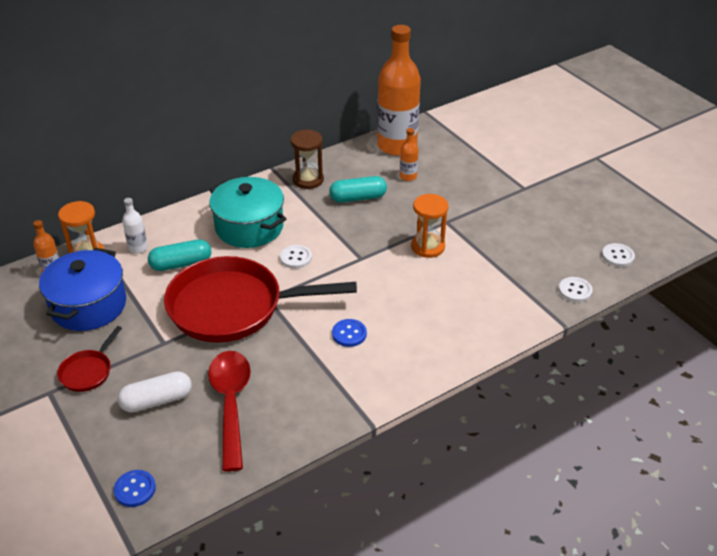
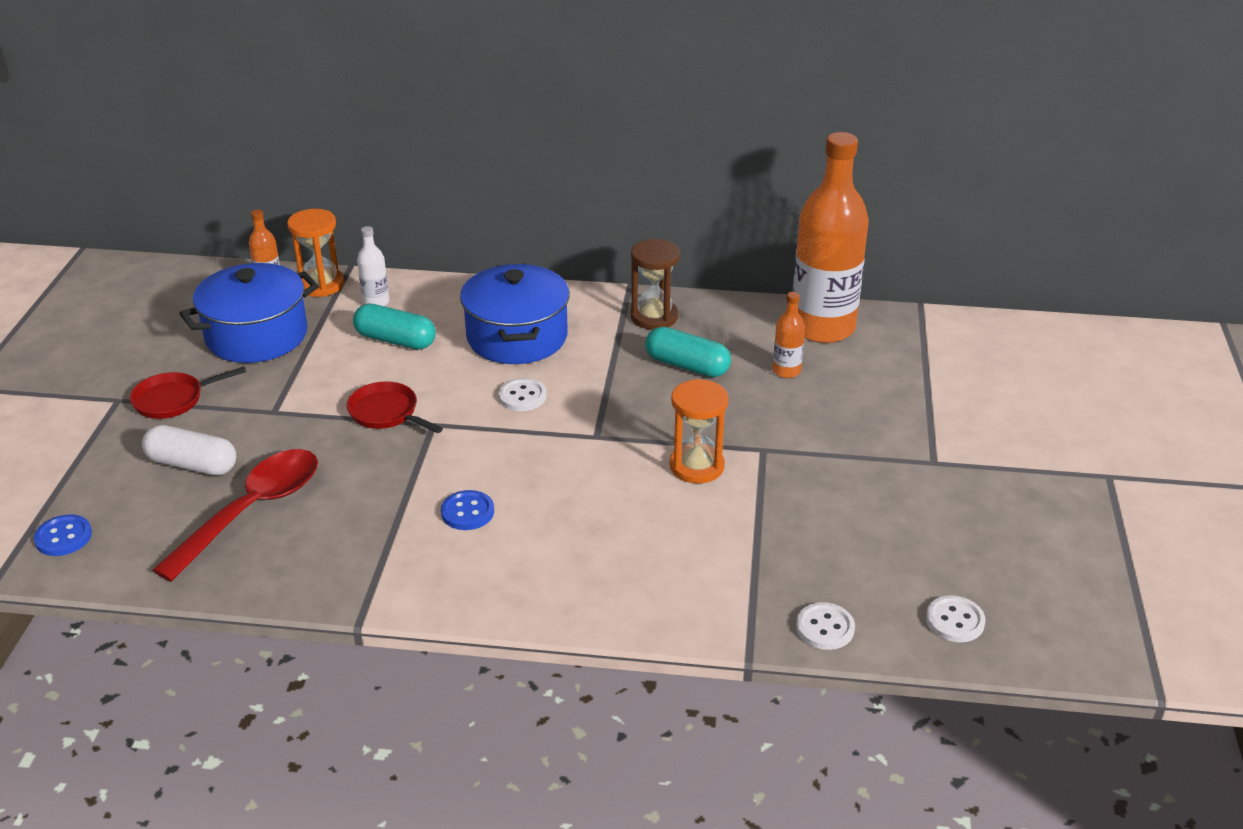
camera: 40 degrees right, 5 degrees down
red pan [164,256,357,342] -> red pan [347,381,443,433], size x0.43
turquoise pot [209,177,286,248] -> blue pot [460,263,570,364]

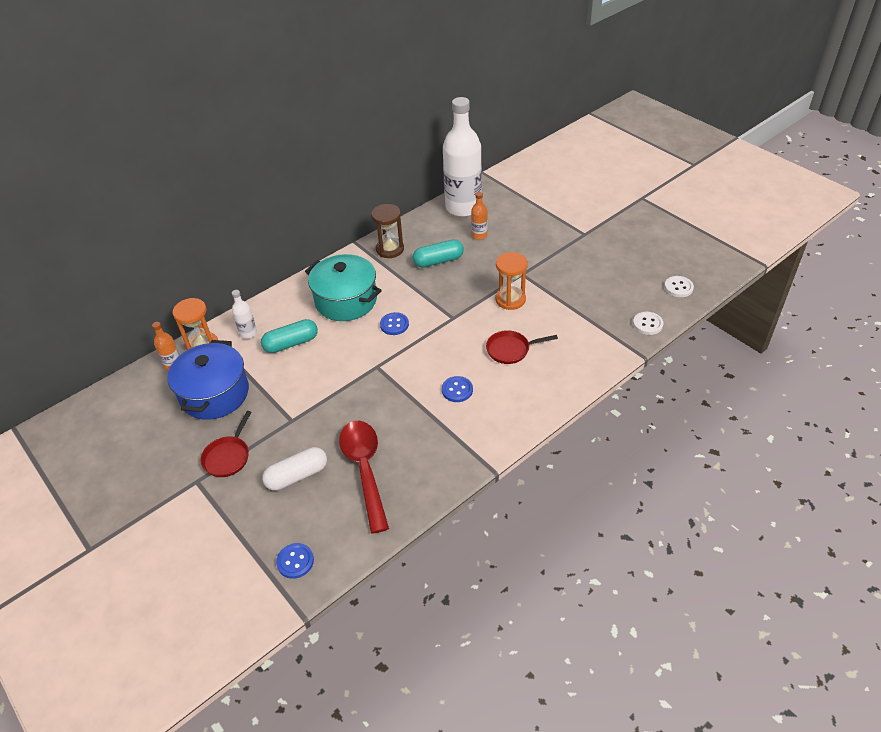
camera: 45 degrees left, 10 degrees up
red pan [347,381,443,433] -> red pan moved to [486,330,558,364]
blue pot [460,263,570,364] -> turquoise pot [305,254,382,321]
white button [498,378,546,411] -> blue button [380,312,409,335]
orange bottle [792,132,869,343] -> white bottle [443,97,482,217]

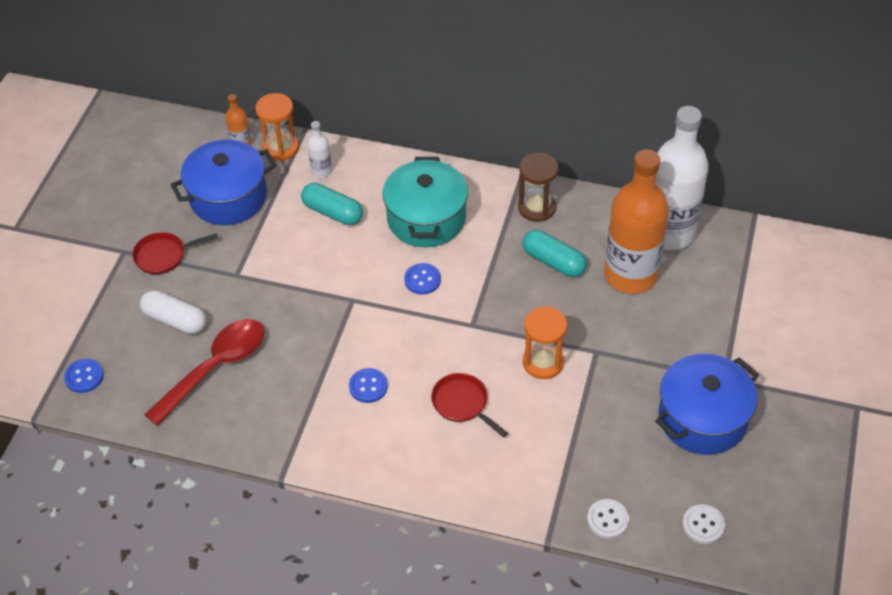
camera: 55 degrees right, 5 degrees up
orange bottle [471,192,488,240] -> orange bottle [604,149,669,294], size x2.40
none -> blue pot [655,354,759,455]

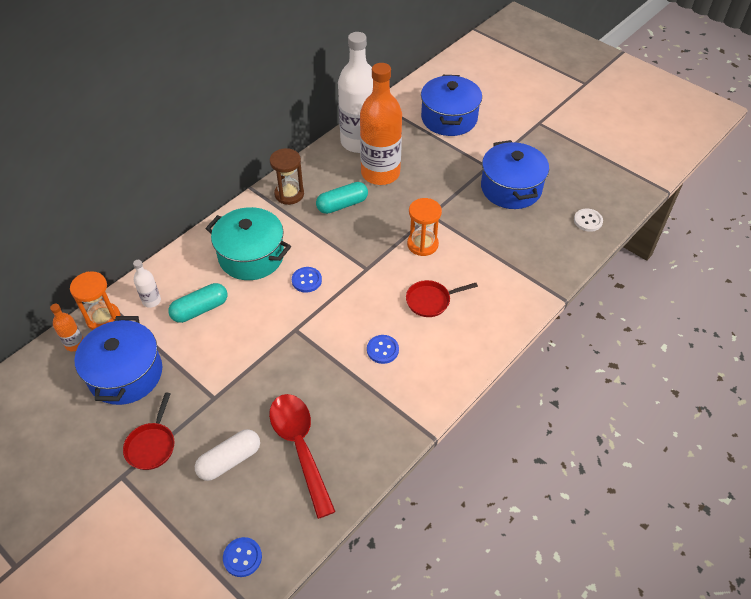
camera: 65 degrees left, 0 degrees up
white button [587,499,629,539] -> none
none -> blue pot [421,75,482,136]

